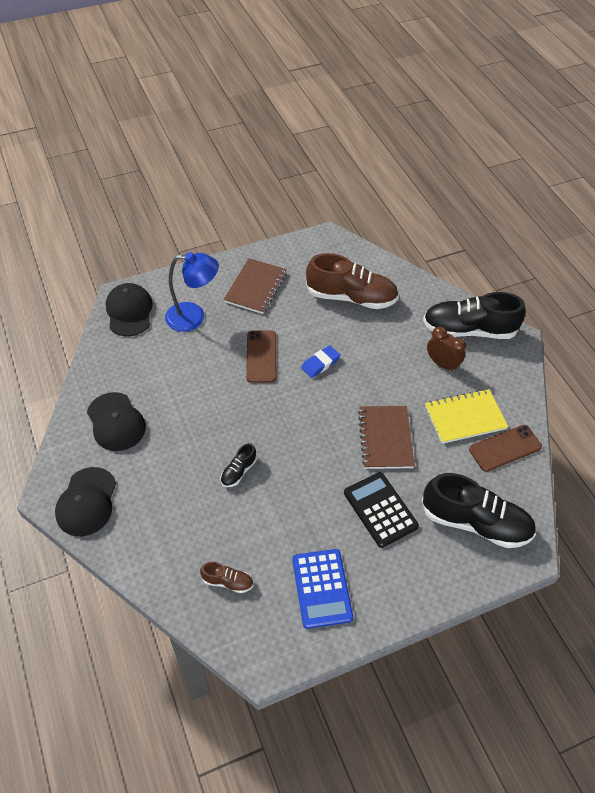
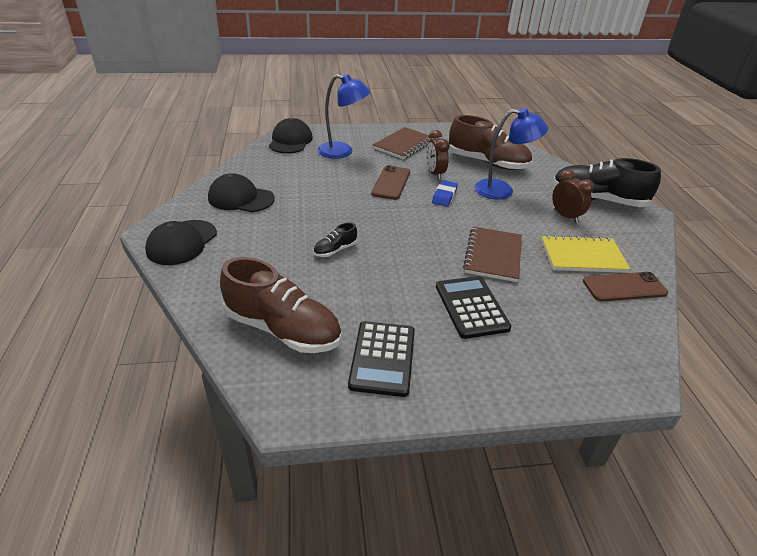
camera: 15 degrees right, 15 degrees down
black cap [87,392,146,451] -> black cap turned 120 degrees clockwise [208,173,275,212]
brown shoe [200,562,253,593] -> brown shoe [220,257,342,353], size x2.22
blue calculator [292,549,353,629] -> black calculator [348,321,415,397]
blue eraser [301,345,340,378] -> blue eraser turned 45 degrees counterclockwise [432,180,458,207]
black shoe [422,473,536,548] -> none
none -> brown clock [426,130,450,180]
none -> blue lamp [474,108,548,200]

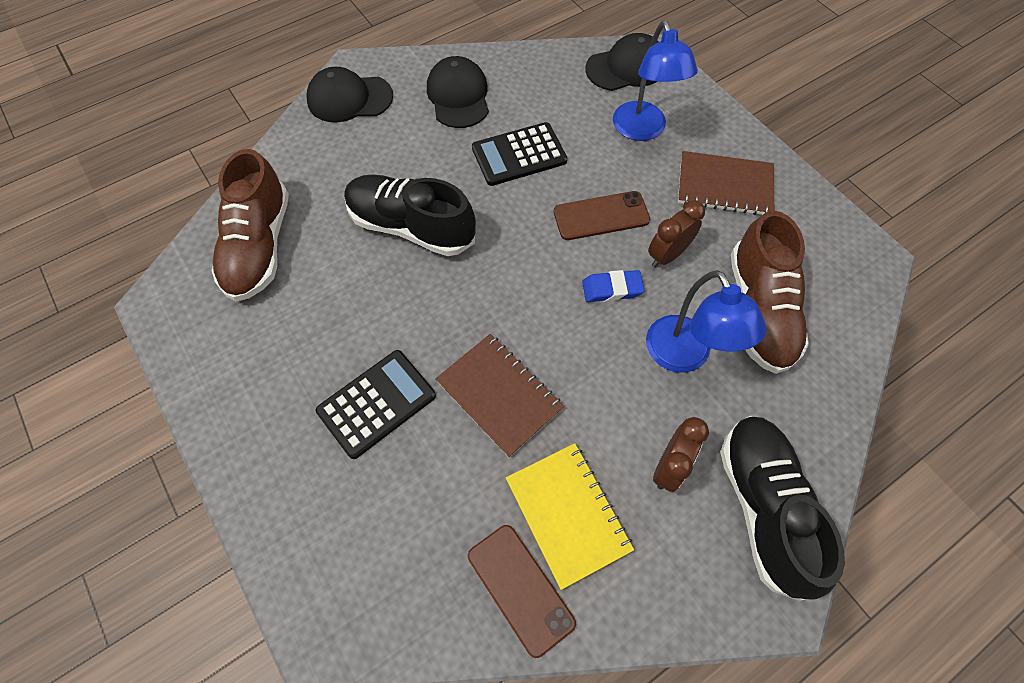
camera: 65 degrees right, 25 degrees up
black shoe [313,222,357,257] -> black shoe [344,174,476,256], size x2.22
black calculator [348,321,415,397] -> black calculator moved to [472,122,567,186]
brown notebook [463,227,522,282] -> brown notebook turned 60 degrees clockwise [435,334,564,458]

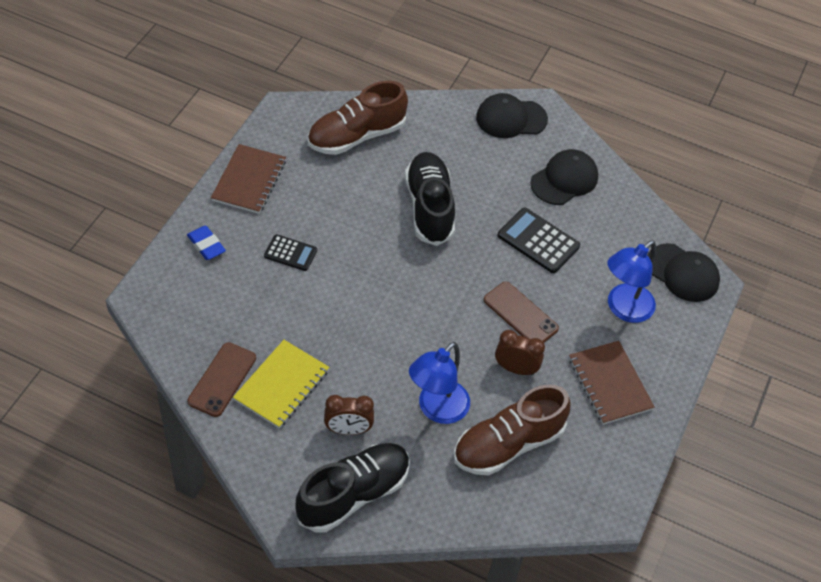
camera: 55 degrees right, 10 degrees down
black cap [306,67,393,123] -> black cap turned 60 degrees counterclockwise [476,93,548,138]
black calculator [316,350,436,459] -> black calculator [264,234,317,271], size x0.63
brown notebook [435,334,564,458] -> brown notebook moved to [211,144,286,214]
blue eraser [582,270,645,302] -> blue eraser moved to [187,226,226,260]

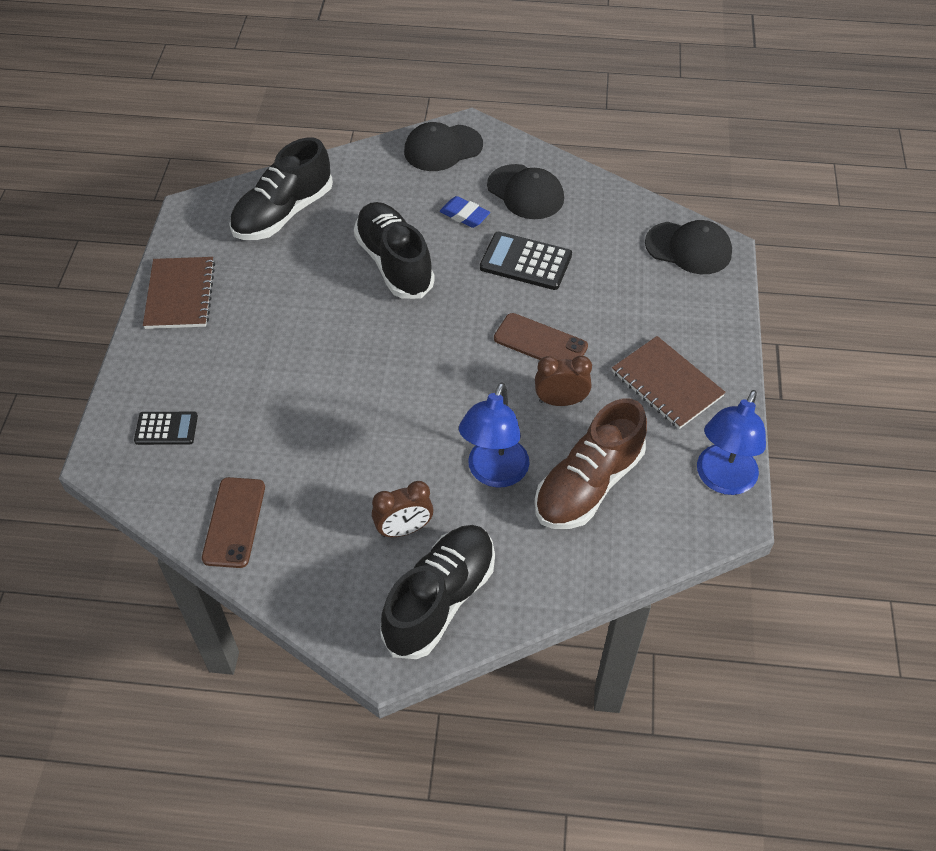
camera: 15 degrees left, 0 degrees up
blue eraser [187,226,226,260] -> blue eraser moved to [440,196,490,228]
yellow notebook [233,340,329,428] -> none
black calculator [264,234,317,271] -> black calculator moved to [134,412,198,445]
brown shoe [308,81,408,155] -> black shoe [229,137,333,240]
black cap [530,149,598,205] -> black cap turned 105 degrees clockwise [487,164,564,219]
blue lamp [607,240,656,323] -> blue lamp moved to [697,390,766,495]

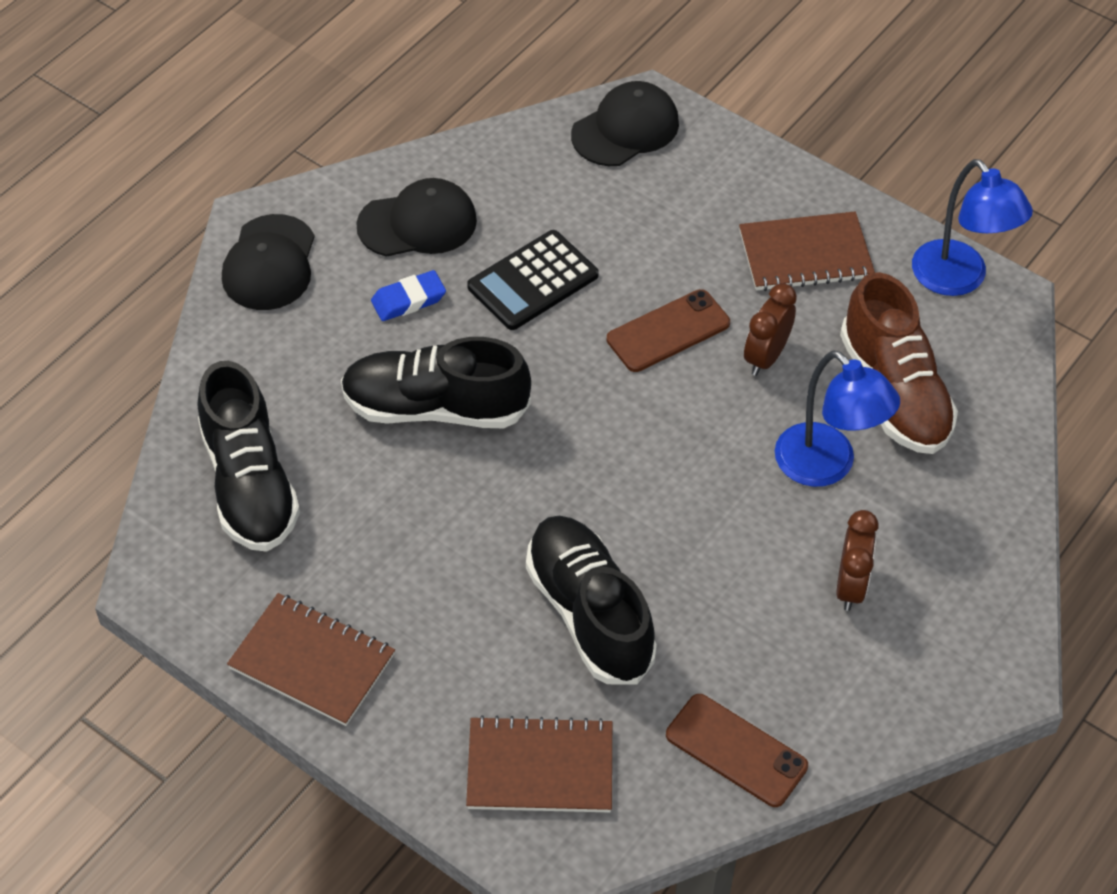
camera: 60 degrees left, 0 degrees up
black calculator [134,412,198,445] -> brown notebook [466,715,612,812]
black shoe [381,525,495,659] -> black shoe moved to [526,516,657,685]

